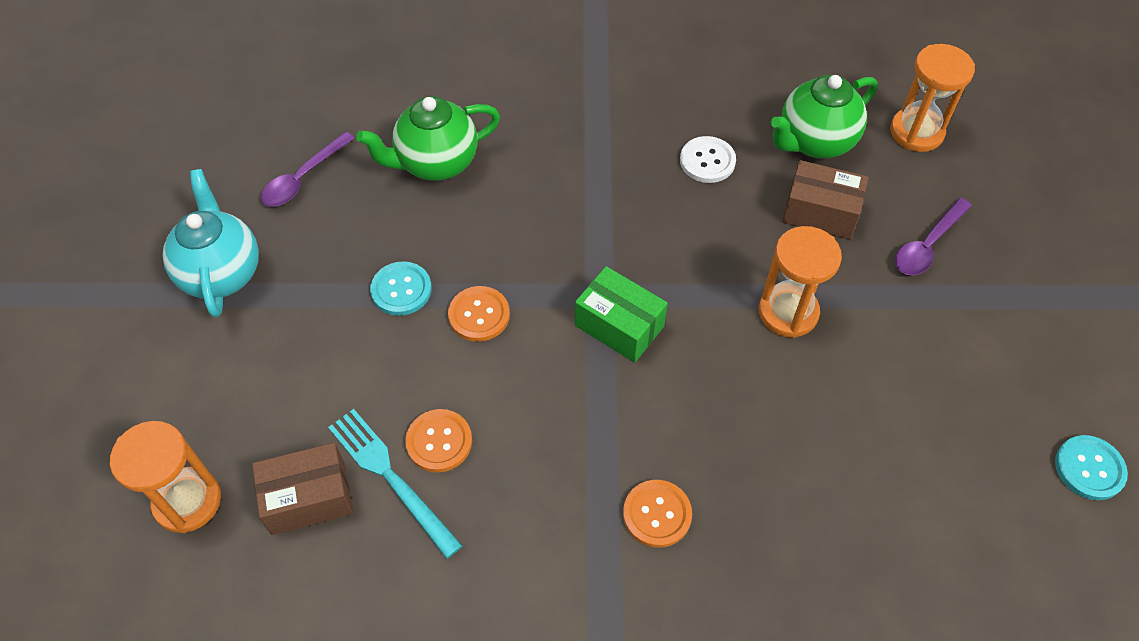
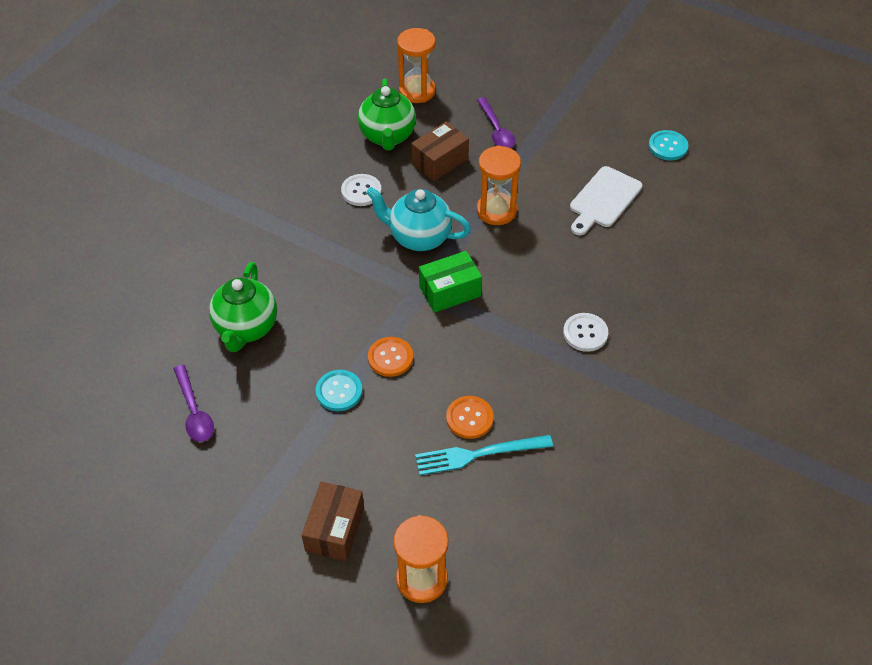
camera: 60 degrees left, 5 degrees down
turquoise teapot [163,169,259,317] -> turquoise teapot moved to [366,187,471,251]
brown box [252,443,353,535] -> brown box moved to [302,482,364,561]
orange button [623,480,692,548] -> white button [563,313,608,352]
none -> white cutting board [570,166,642,235]

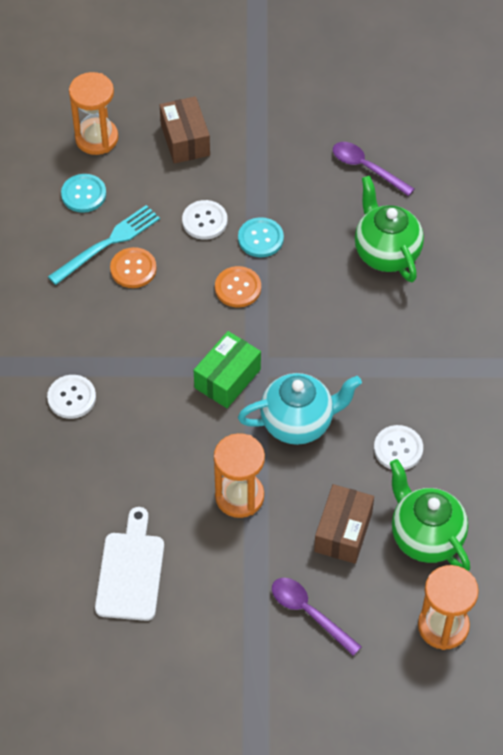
camera: 150 degrees right, 5 degrees up
turquoise button [648,130,688,161] -> turquoise button moved to [61,174,106,213]
none -> white button [182,200,227,240]

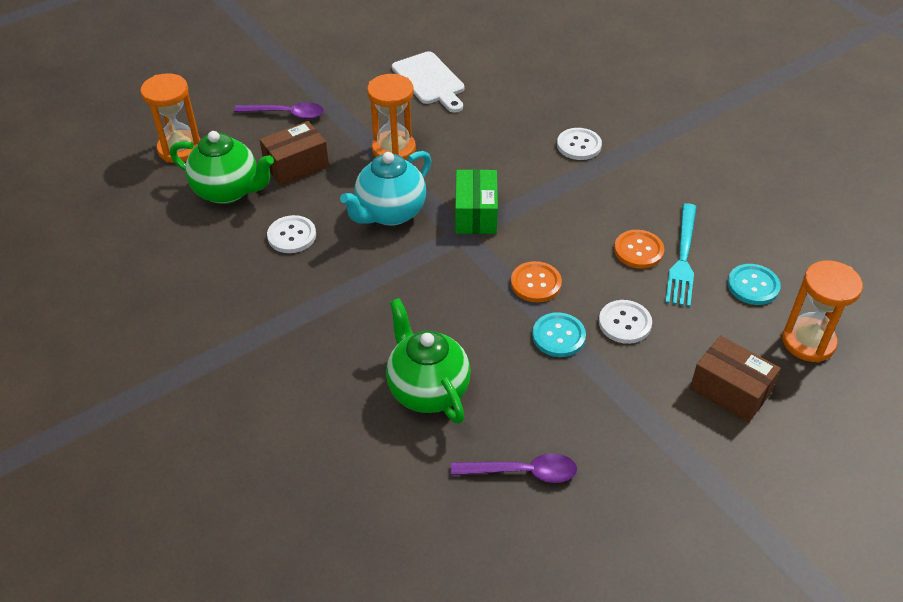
camera: 145 degrees right, 10 degrees down
brown box [314,484,374,564] -> brown box turned 75 degrees clockwise [260,121,329,186]
green teapot [355,176,424,282] -> green teapot turned 150 degrees counterclockwise [386,298,471,424]

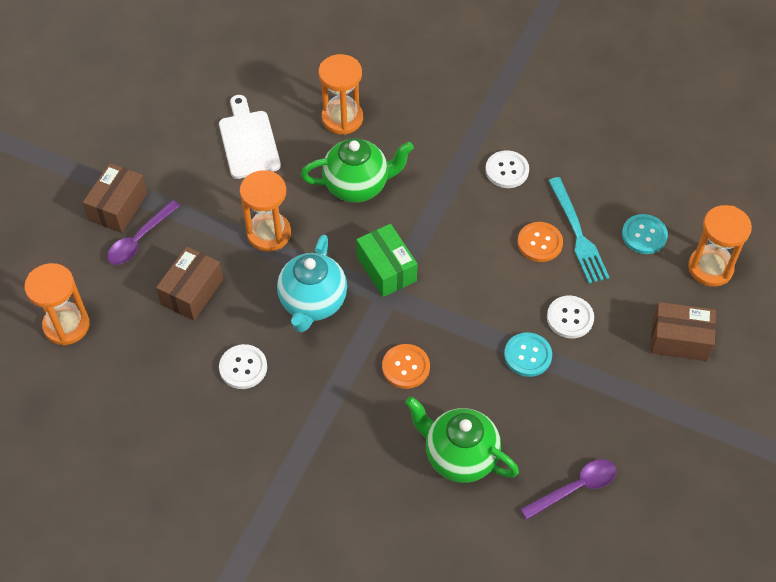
camera: 30 degrees left, 10 degrees up
green teapot [170,131,274,204] -> green teapot moved to [301,138,414,203]
purple spoon [234,102,324,119] -> purple spoon turned 150 degrees clockwise [107,200,180,265]
white cutting board [392,51,464,113] -> white cutting board turned 135 degrees counterclockwise [219,95,281,179]
orange button [511,261,562,302] -> orange button moved to [382,344,430,389]
white button [557,128,602,160] -> white button moved to [485,150,529,188]
none -> brown box [83,163,148,233]
none -> orange hourglass [318,54,363,135]

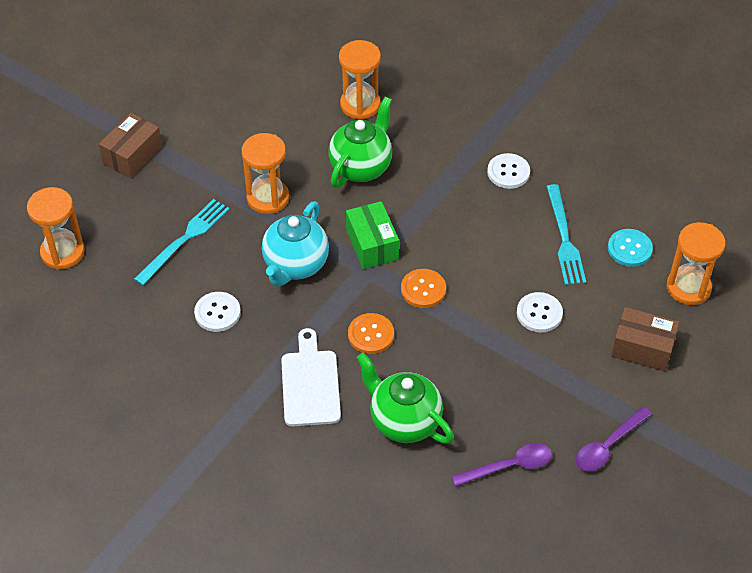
camera: 10 degrees right, 5 degrees down
purple spoon [107,200,180,265] -> purple spoon moved to [576,406,652,472]
brown box [156,246,223,321] -> turquoise fork [134,199,230,285]
white cutting board [219,95,281,179] -> white cutting board moved to [281,328,341,426]
green teapot [301,138,414,203] -> green teapot turned 60 degrees counterclockwise [329,97,392,188]
turquoise button [504,332,552,377] -> none
orange button [518,222,563,262] -> orange button moved to [401,269,446,308]

